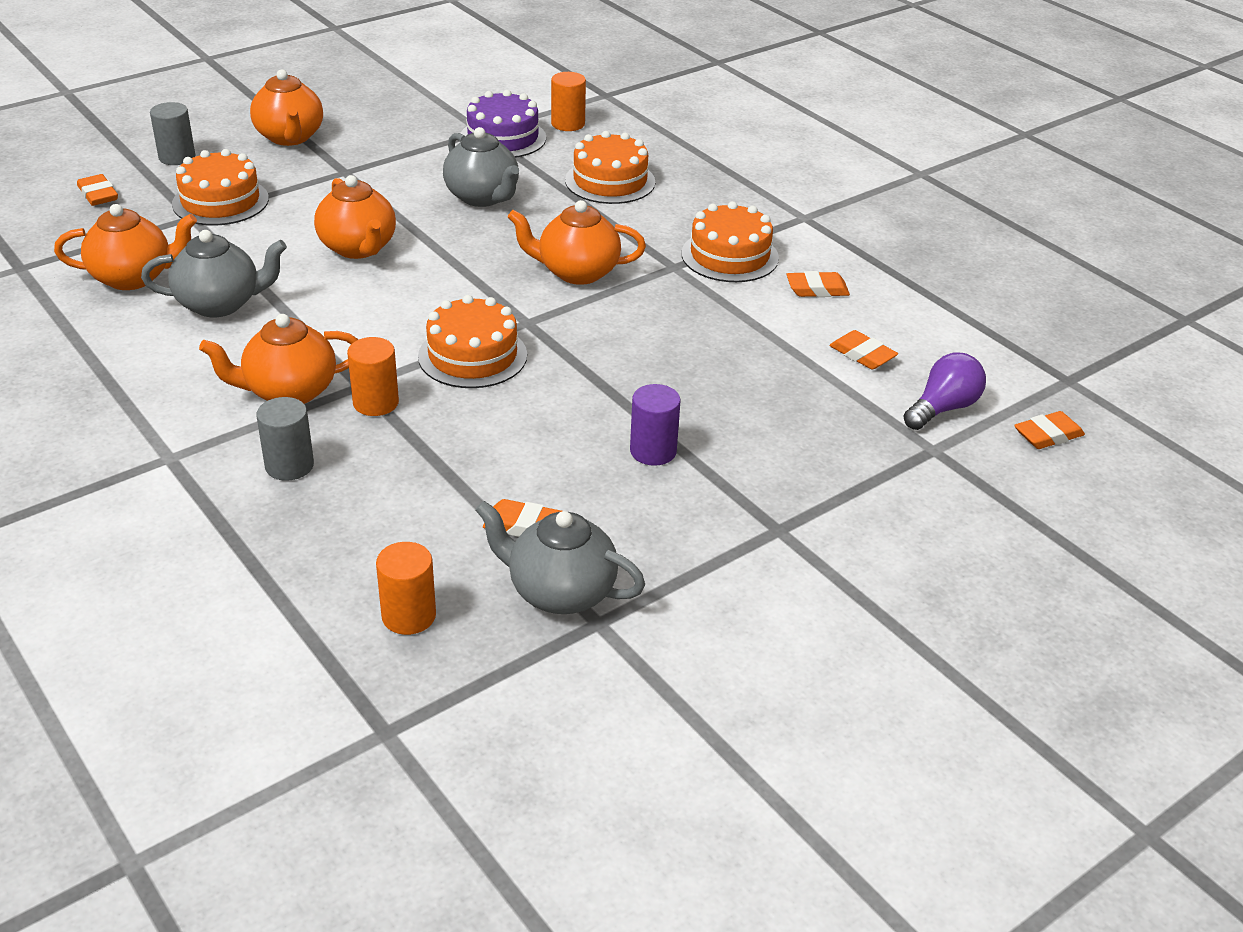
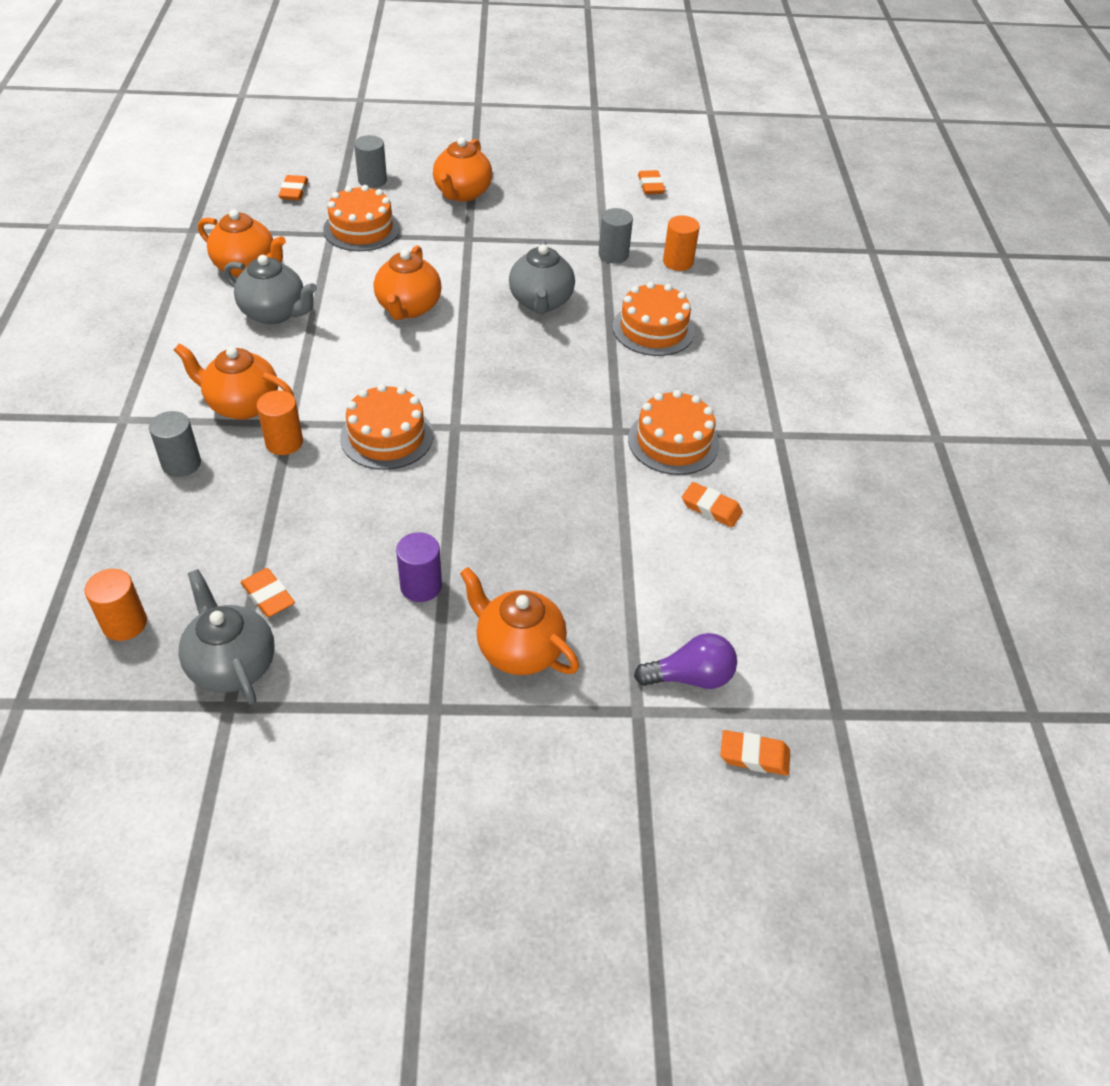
camera: 35 degrees right, 10 degrees up
purple cake [460,90,546,158] -> grey cylinder [598,208,633,264]
orange teapot [508,200,646,285] -> orange teapot moved to [460,567,579,675]
orange eraser [829,330,898,369] -> orange eraser moved to [638,170,665,194]

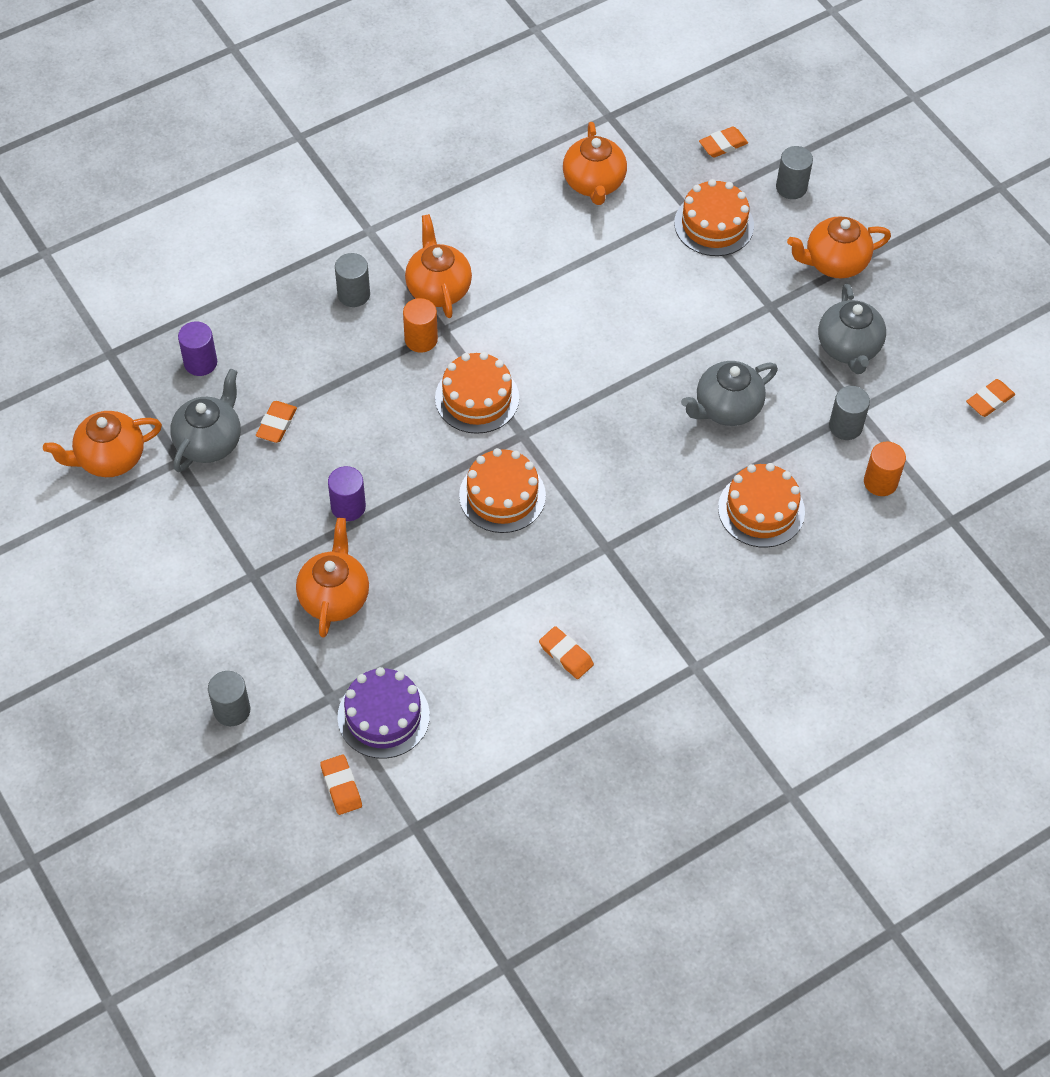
camera: 60 degrees right, 10 degrees up
orange cylinder [85,569,147,641] -> purple cylinder [178,321,217,376]
grey teapot [224,255,317,324] -> grey teapot moved to [818,284,886,374]
orange teapot [374,245,442,320] -> orange teapot moved to [43,411,162,477]
orange cake [628,390,719,475] -> orange cake moved to [459,448,546,533]
purple light bulb [634,633,737,689] -> purple cake [337,667,430,759]
orange eraser [682,482,743,527] -> orange eraser turned 45 degrees counterclockwise [539,626,594,679]
none -> grey cylinder [208,671,250,726]

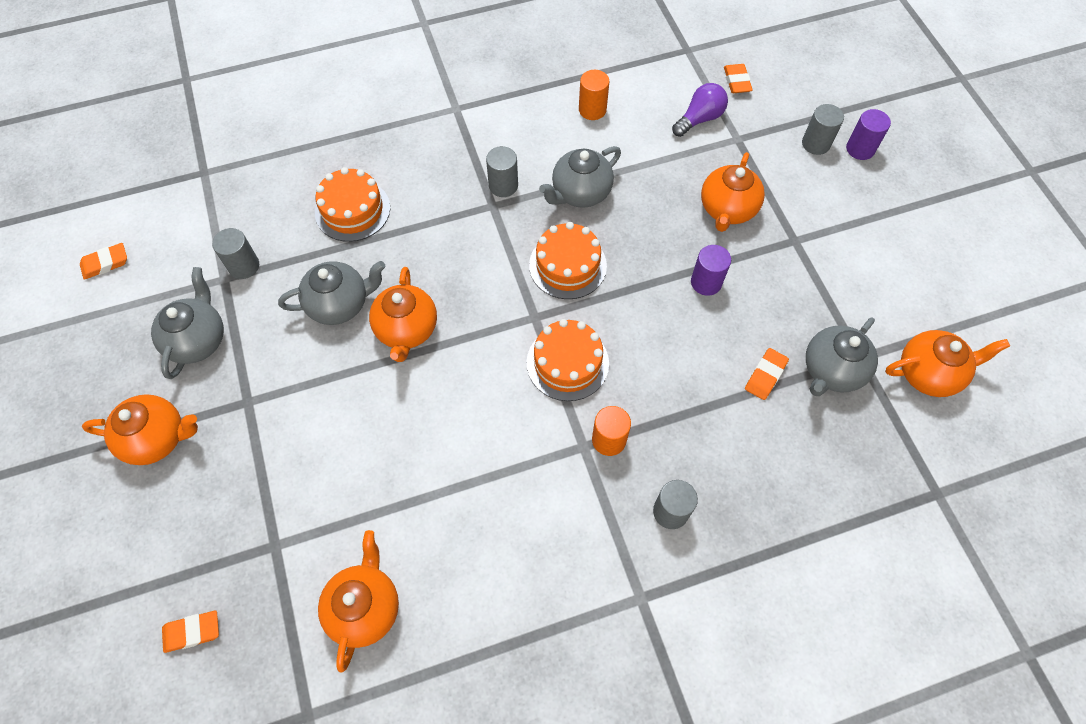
camera: 165 degrees left, 5 degrees up
purple cylinder [178,321,217,376] -> purple cylinder moved to [846,109,891,160]
purple cake [337,667,430,759] -> purple light bulb [672,83,728,137]
orange teapot [405,214,472,318] -> orange teapot moved to [369,267,437,362]
orange eraser [539,626,594,679] -> none
orange cake [674,179,754,256] -> none
grey cylinder [776,146,813,199] -> grey cylinder moved to [486,146,518,197]
orange cylinder [864,442,906,496] -> orange cylinder moved to [579,70,610,120]
none -> grey teapot [539,146,621,208]

